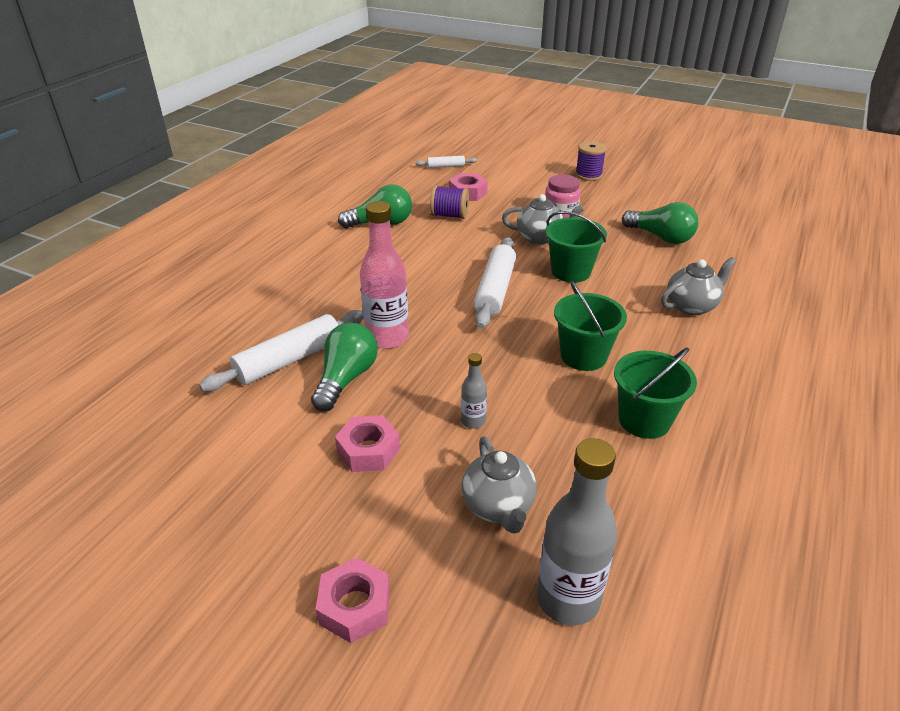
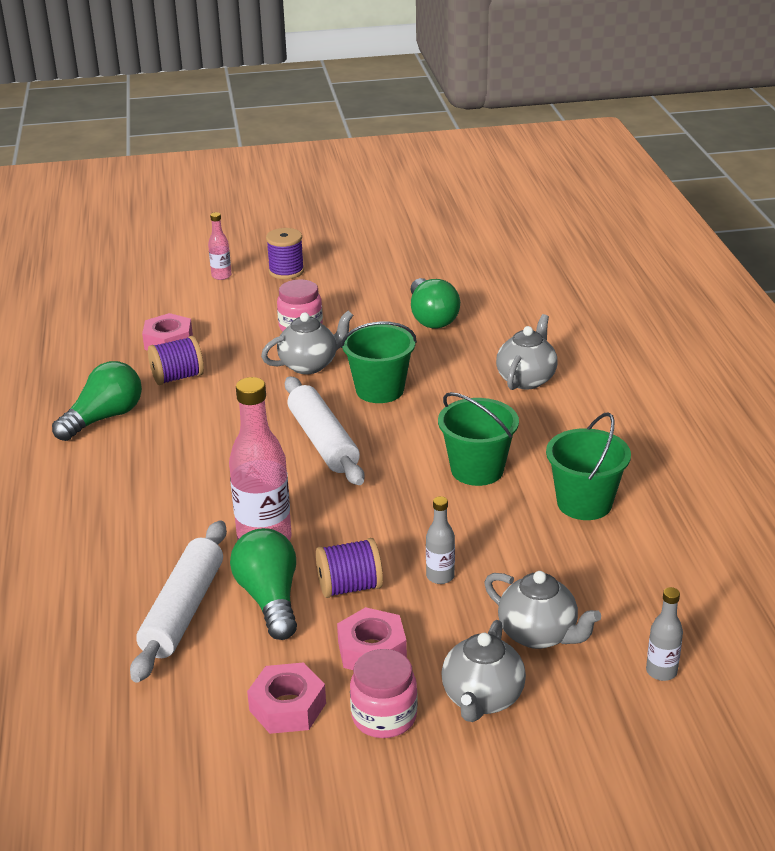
camera: 35 degrees left, 5 degrees down
pink nut [316,558,390,643] -> pink nut moved to [247,662,326,734]
white rolling pin [415,156,477,168] -> none
grey bottle [537,438,617,626] -> grey bottle [646,587,683,681], size x0.50
green light bulb [622,202,698,244] -> green light bulb turned 75 degrees clockwise [410,278,460,328]
none -> pink bottle [208,212,231,280]
none -> purple spool [316,538,383,598]
none -> pink jar [350,649,418,738]
none -> grey teapot [441,620,526,722]

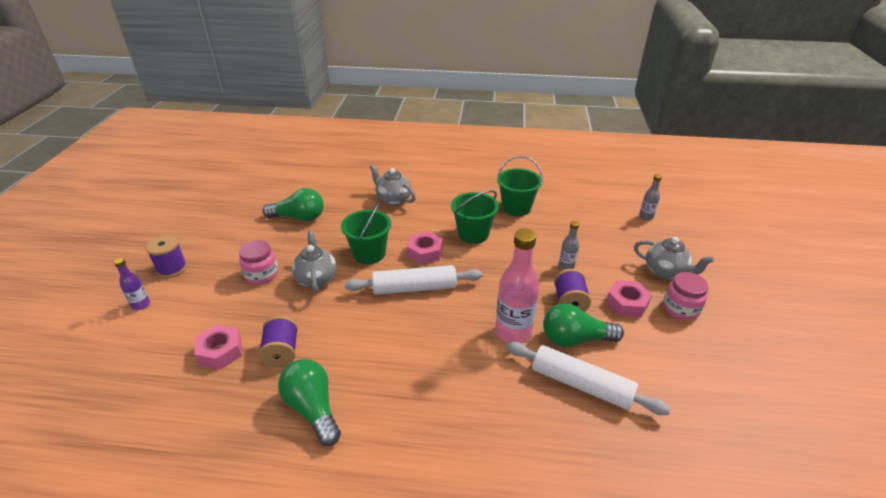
camera: 75 degrees left, 5 degrees up
pink bottle [208,212,231,280] -> purple bottle [114,258,150,310]
pink nut [247,662,326,734] -> pink nut moved to [407,231,443,265]
grey teapot [484,571,601,649] -> none

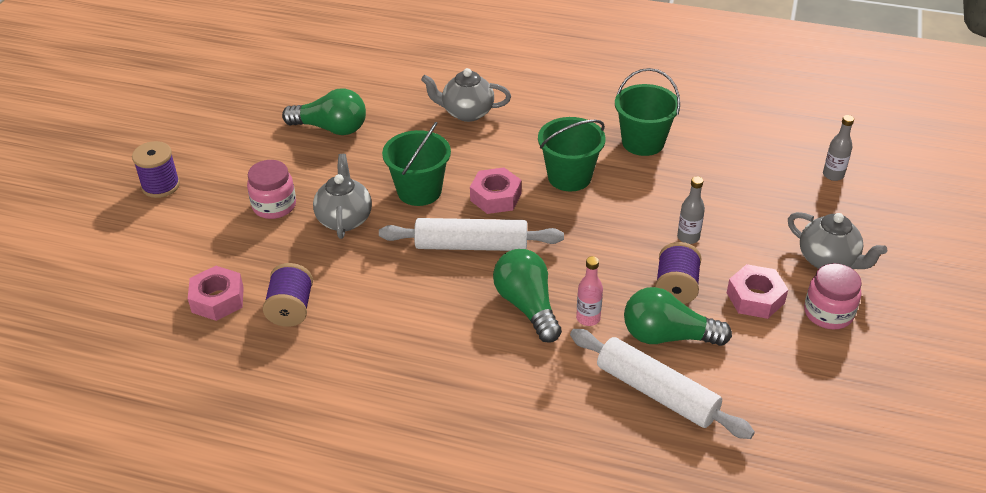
camera: 10 degrees right, 5 degrees up
purple bottle [114,258,150,310] -> none
green light bulb [278,359,341,446] -> green light bulb moved to [493,249,562,343]
grey teapot [370,165,416,206] -> grey teapot turned 45 degrees counterclockwise [421,68,511,122]
pink bottle [495,229,539,344] -> pink bottle [576,256,603,326], size x0.50

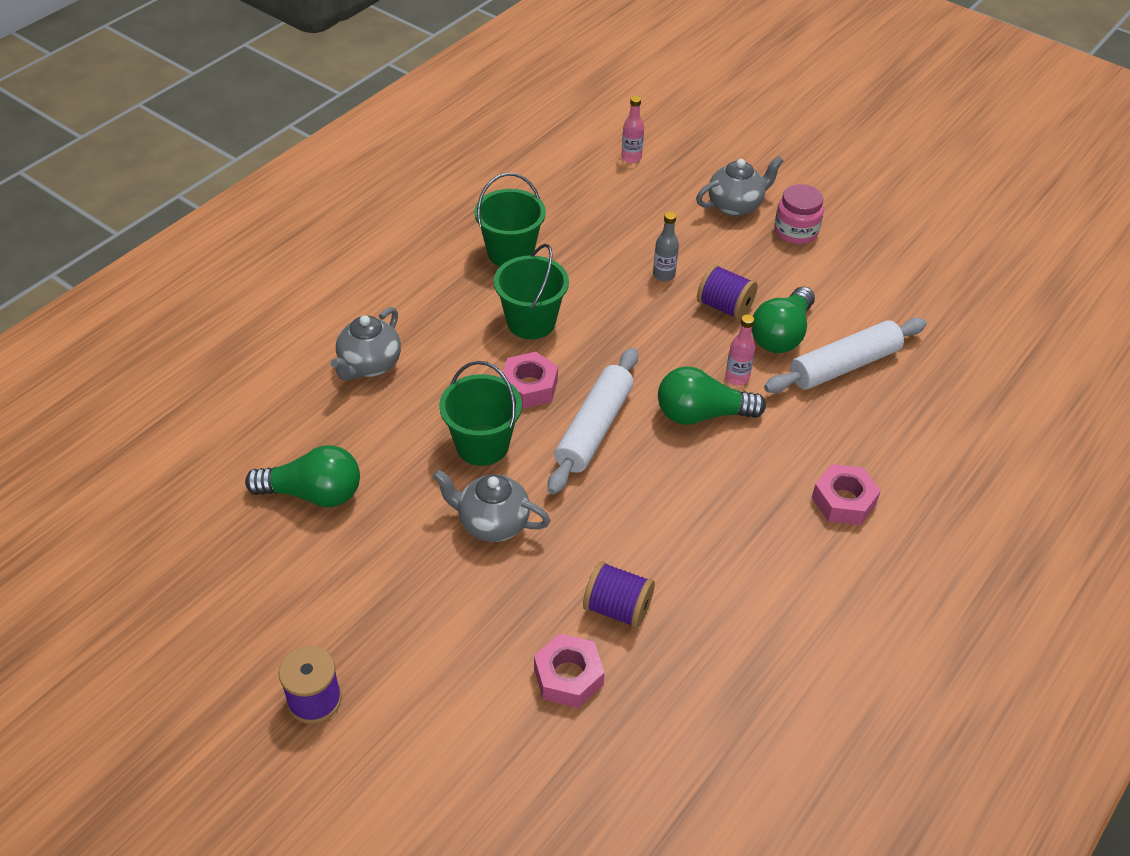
camera: 70 degrees left, 5 degrees up
pink jar [247,160,296,219] -> none
green light bulb [282,89,366,135] -> green light bulb turned 60 degrees clockwise [245,445,360,507]
pink nut [727,264,788,319] -> pink nut moved to [812,464,881,525]
grey bottle [823,115,854,181] -> pink bottle [621,96,644,163]

